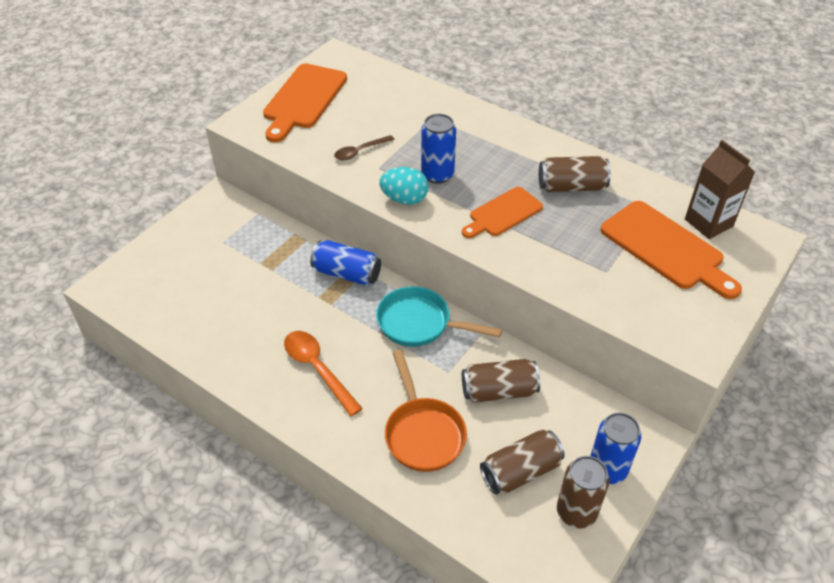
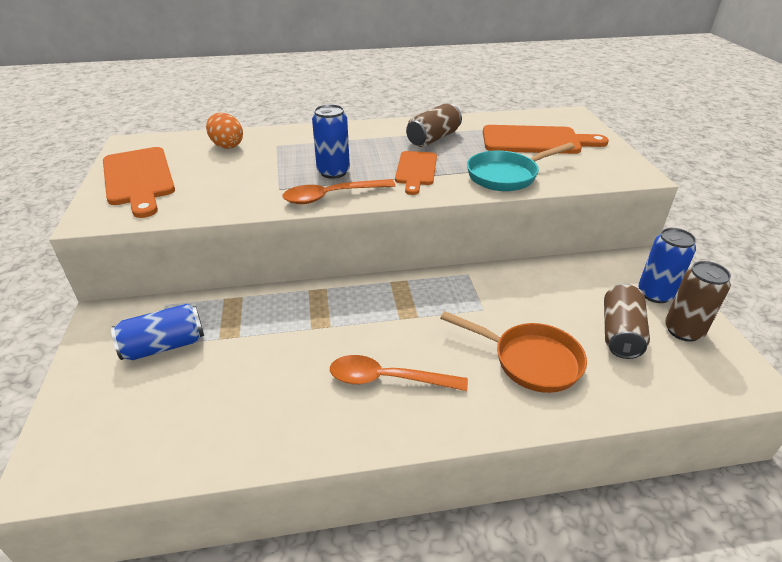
camera: 45 degrees left, 10 degrees down
blue can [310,240,381,286] -> blue can moved to [111,304,204,360]
brown spoon [334,135,395,160] -> none
turquoise pan [376,286,502,347] -> turquoise pan moved to [467,143,575,191]
turquoise egg [379,167,429,205] -> orange spoon [282,179,395,204]
brown can [462,359,540,403] -> none
brown carton [685,140,755,239] -> none
none -> orange egg [206,113,243,149]

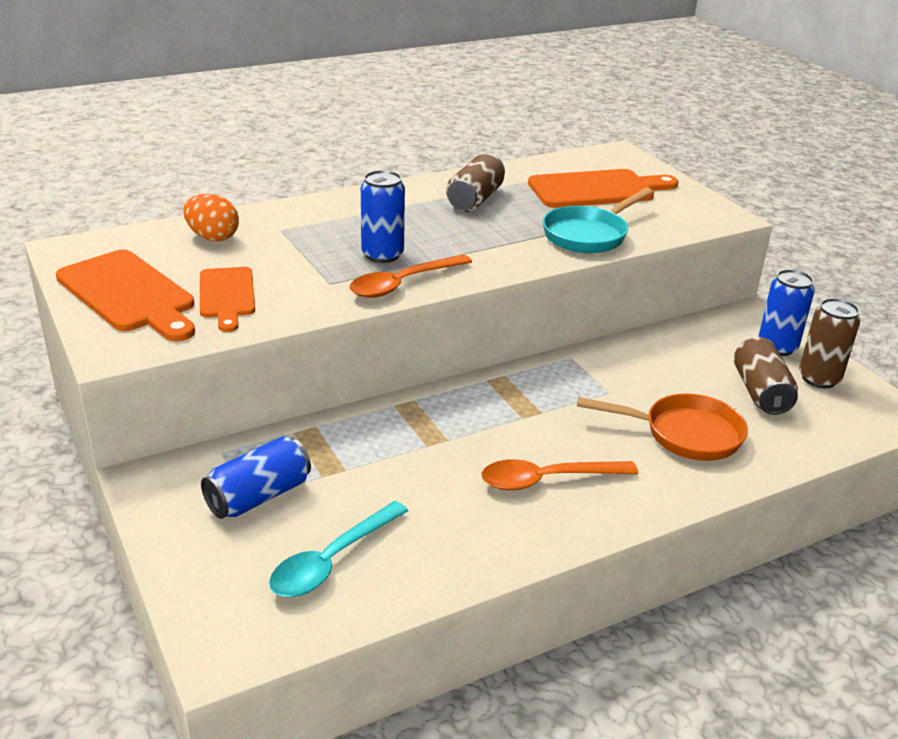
camera: 20 degrees left, 5 degrees down
orange cutting board [395,151,437,195] -> orange cutting board moved to [200,267,255,332]
none -> turquoise spoon [269,501,408,597]

